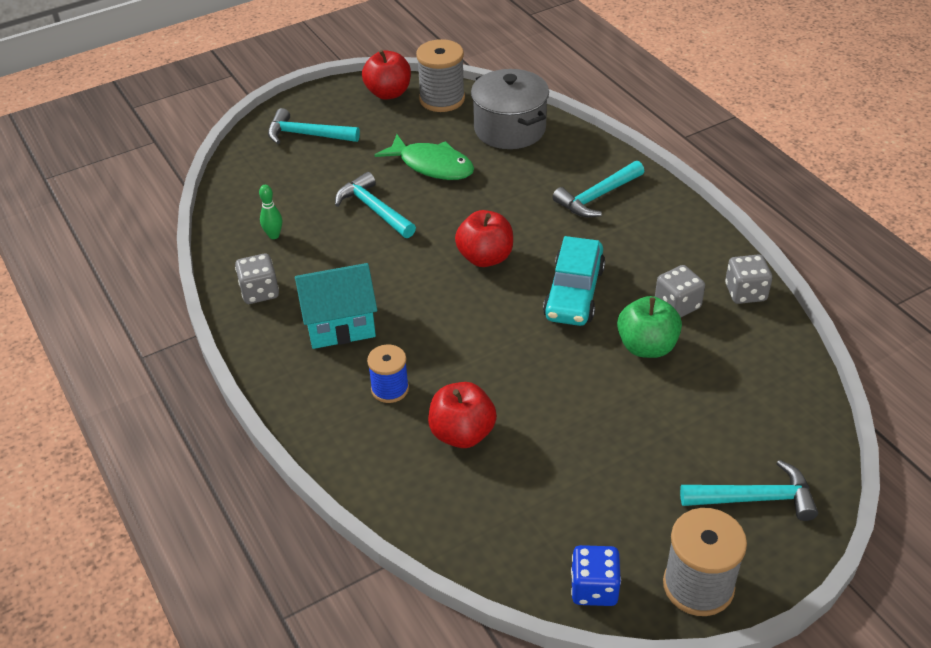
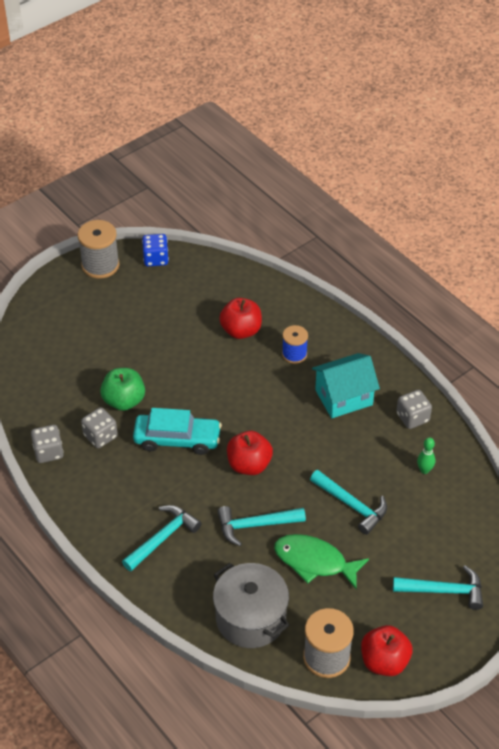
camera: 170 degrees right, 5 degrees up
turquoise car [543,236,605,326] -> turquoise car turned 90 degrees clockwise [133,408,222,455]
turquoise hammer [680,460,818,521] -> turquoise hammer moved to [217,506,306,546]

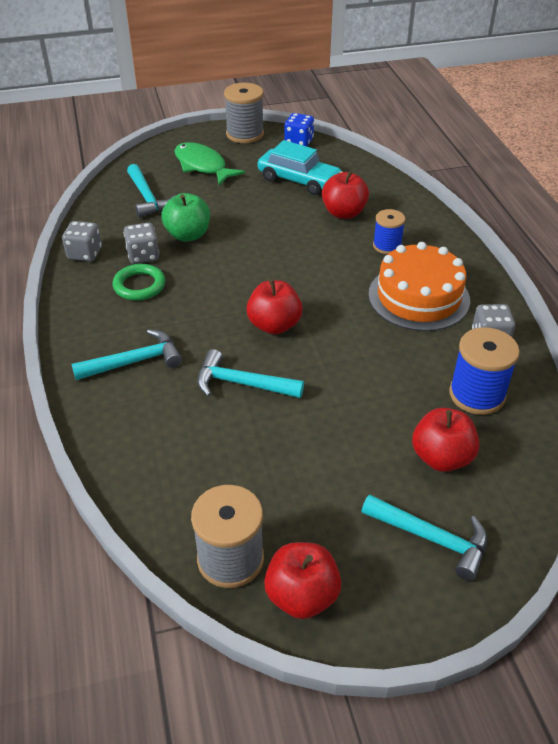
camera: 25 degrees right, 5 degrees down
turquoise car [133,408,222,455] -> turquoise car moved to [258,140,343,195]
grey pot [213,563,290,648] -> none
green fish [274,534,369,590] -> green fish moved to [174,142,245,185]
turquoise hammer [310,470,387,535] -> turquoise hammer moved to [127,164,176,218]
turquoise house [312,353,380,418] -> orange cake [368,242,470,331]
green bowling pin [417,437,435,474] -> blue spool [449,327,520,415]
none -> green ring [112,264,165,300]
none -> red apple [412,408,479,472]

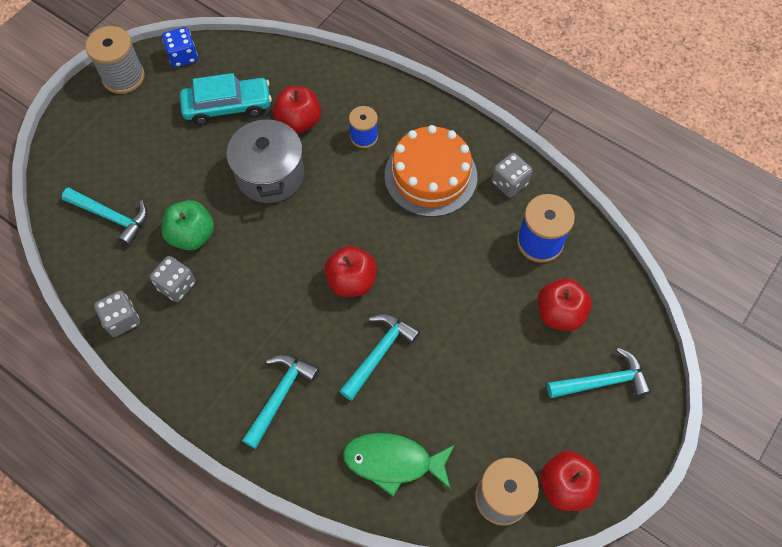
camera: 40 degrees left, 20 degrees up
green ring [112,264,165,300] -> none
green fish [174,142,245,185] -> green fish moved to [343,433,455,496]
turquoise hammer [197,349,304,398] -> turquoise hammer turned 150 degrees clockwise [340,314,420,401]
none -> grey pot [227,116,304,203]

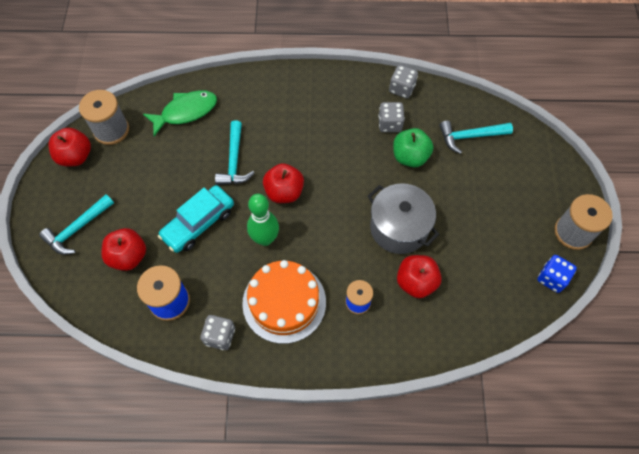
camera: 145 degrees right, 0 degrees up
turquoise car [180,73,272,125] -> turquoise car moved to [158,185,234,253]
turquoise hammer [242,354,319,449] -> none
none -> green bowling pin [247,194,279,246]

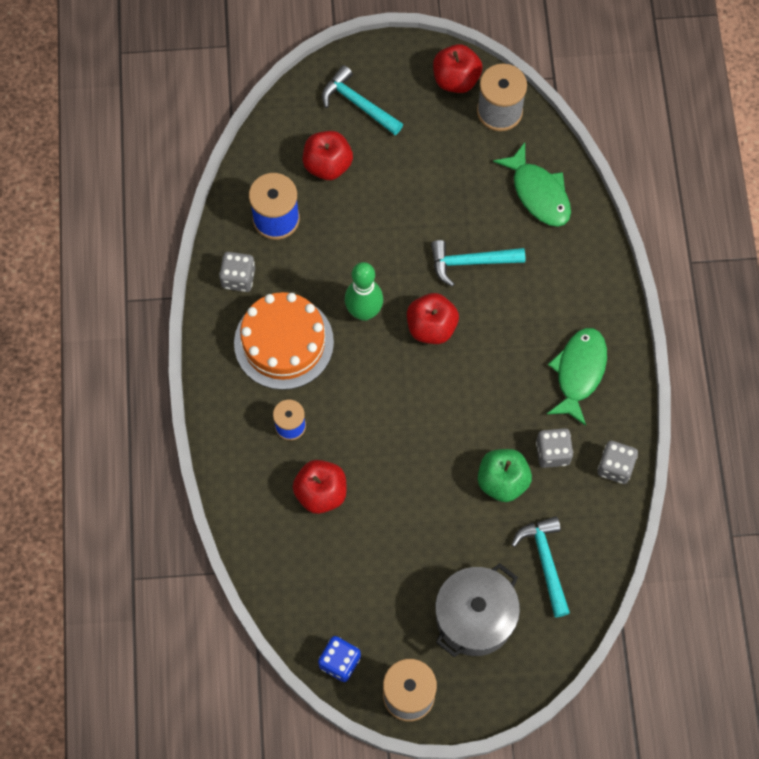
camera: 85 degrees right, 5 degrees up
turquoise car [158,185,234,253] -> none
grey pot [367,183,440,254] -> grey pot moved to [435,563,520,657]
none -> green fish [547,328,607,426]

